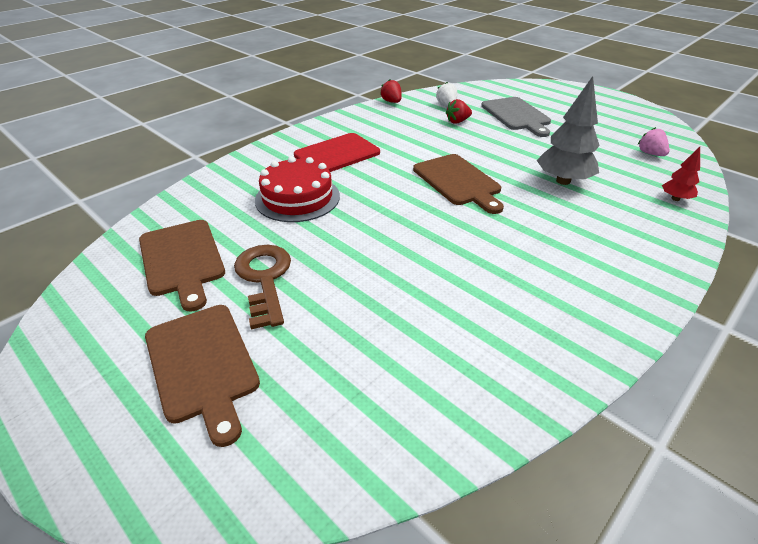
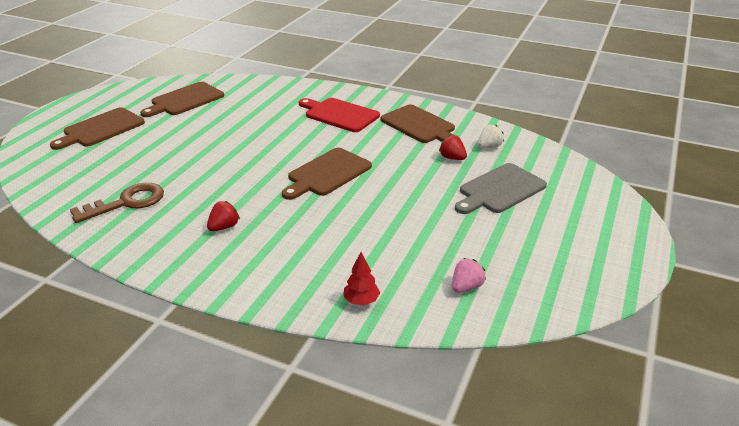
camera: 70 degrees right, 5 degrees down
brown key [234,245,291,329] -> brown key moved to [70,183,164,223]
red cake [255,156,340,222] -> none
red strawberry [380,79,402,103] -> red strawberry moved to [207,201,240,231]
grey tree [537,76,600,185] -> none
none -> brown cutting board [381,104,455,143]

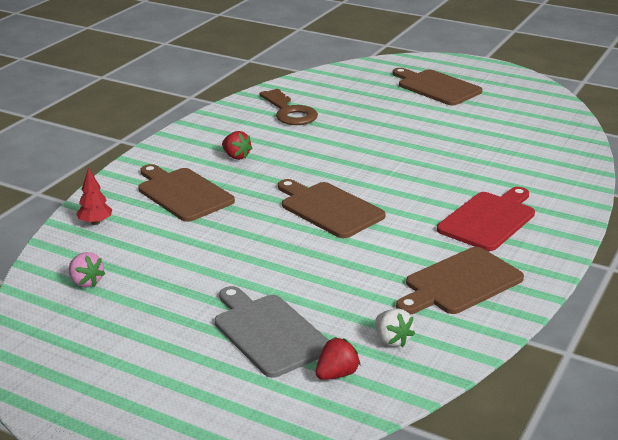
camera: 95 degrees right, 5 degrees down
brown cutting board [140,82,224,117] -> brown cutting board moved to [138,164,235,222]
red strawberry [439,135,467,160] -> red strawberry moved to [316,337,361,380]

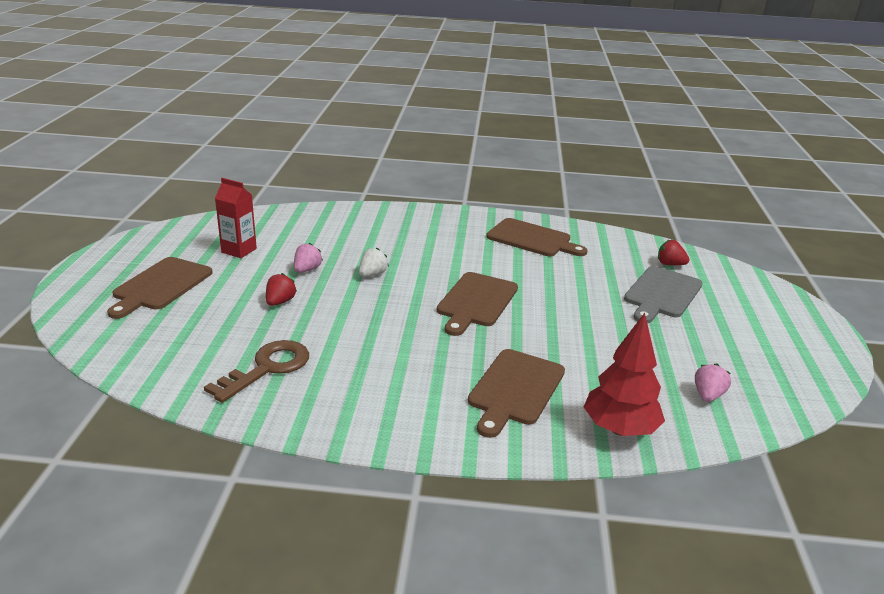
camera: 115 degrees left, 0 degrees up
red tree [76,168,112,225] -> red tree [584,313,665,436], size x1.91
red strawberry [222,131,253,160] -> red strawberry moved to [266,273,297,306]
white strawberry [375,309,415,347] -> white strawberry moved to [359,247,389,277]
red cutting board [437,187,535,251] -> none
none -> red carton [215,178,257,258]
none -> pink strawberry [294,243,323,273]

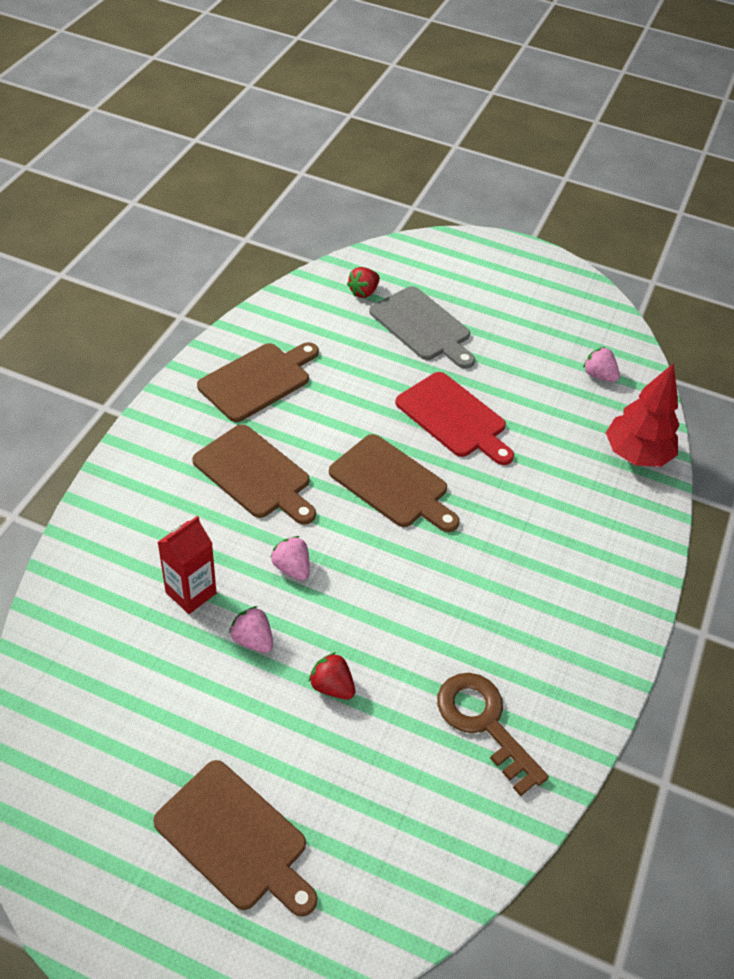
camera: 75 degrees left, 20 degrees up
red carton [215,178,257,258] -> red carton moved to [157,516,216,614]
white strawberry [359,247,389,277] -> pink strawberry [270,536,310,580]
brown cutting board [468,349,565,438] -> brown cutting board moved to [192,424,316,525]
none -> red cutting board [395,372,514,465]

